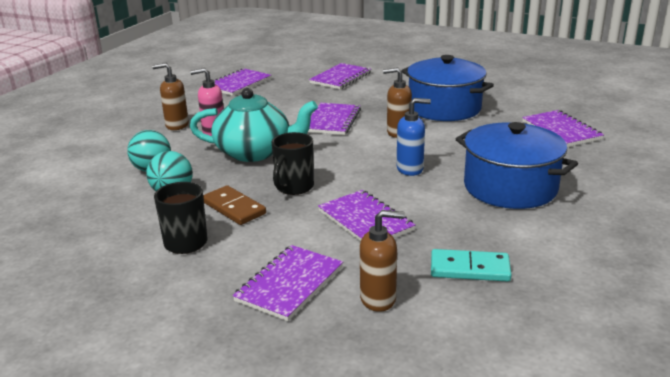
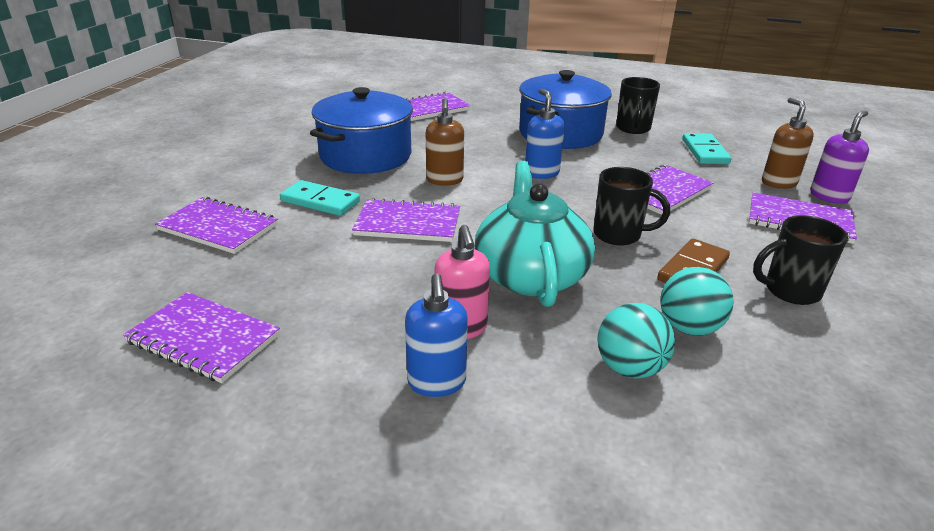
camera: 100 degrees left, 5 degrees up
brown soap dispenser [152,63,189,130] -> blue soap dispenser [405,273,468,397]
none -> turquoise domino [280,180,360,216]
none -> black mug [616,77,660,134]
none -> purple soap dispenser [810,111,869,204]

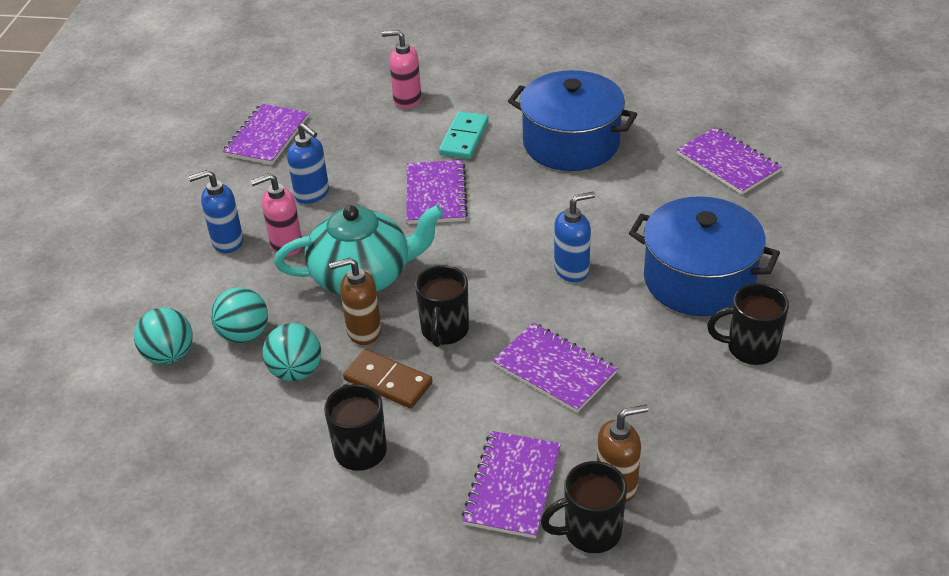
camera: 85 degrees right, 10 degrees up
purple notebook [155,197,278,254] -> pink soap dispenser [382,30,421,109]
brown soap dispenser [426,98,464,186] -> brown soap dispenser moved to [329,258,381,345]
turquoise domino [682,133,732,164] -> none
purple soap dispenser [810,111,869,204] -> black mug [540,461,627,553]
none -> turquoise ball [134,308,193,365]
none -> blue soap dispenser [287,123,329,204]

